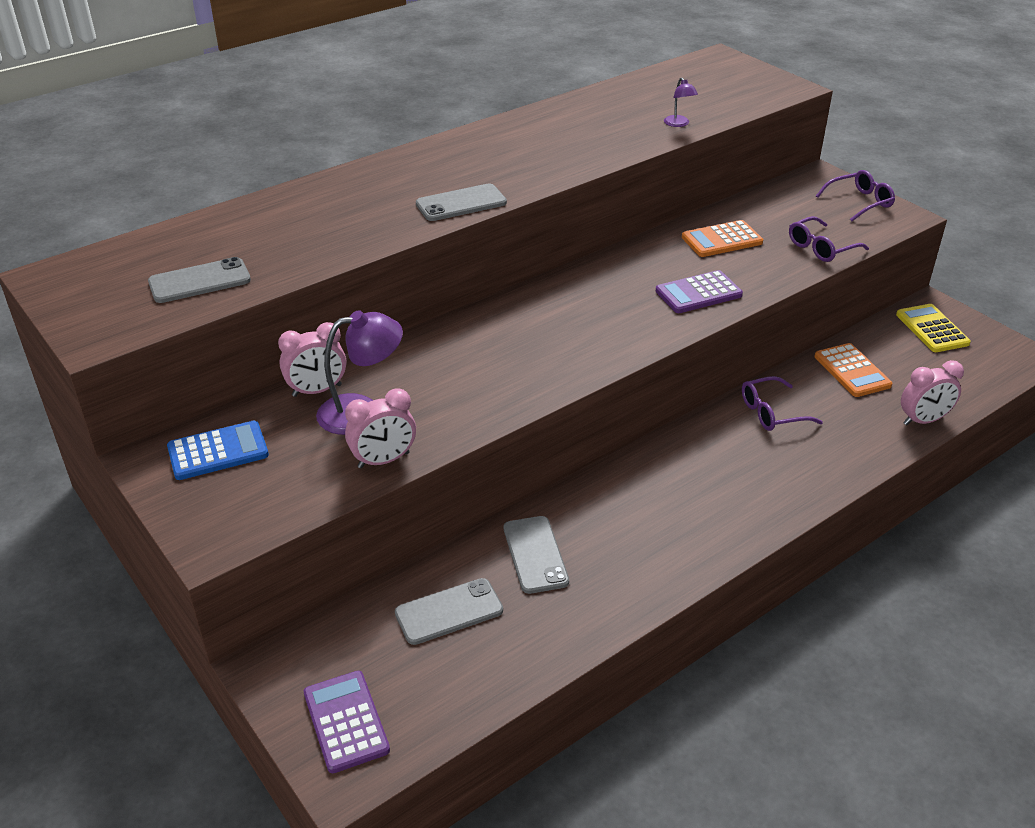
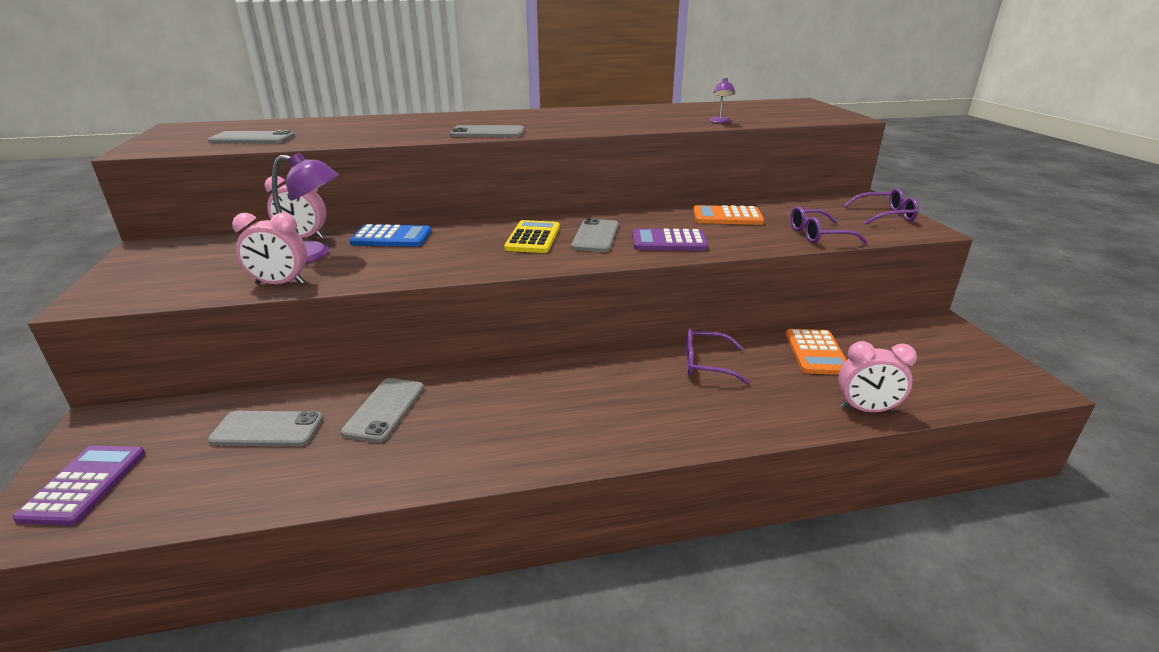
camera: 25 degrees right, 10 degrees down
blue calculator [167,421,269,480] -> blue calculator moved to [350,224,431,247]
yellow calculator [896,304,971,352] -> yellow calculator moved to [504,220,560,253]
none -> grey phone [571,218,618,252]

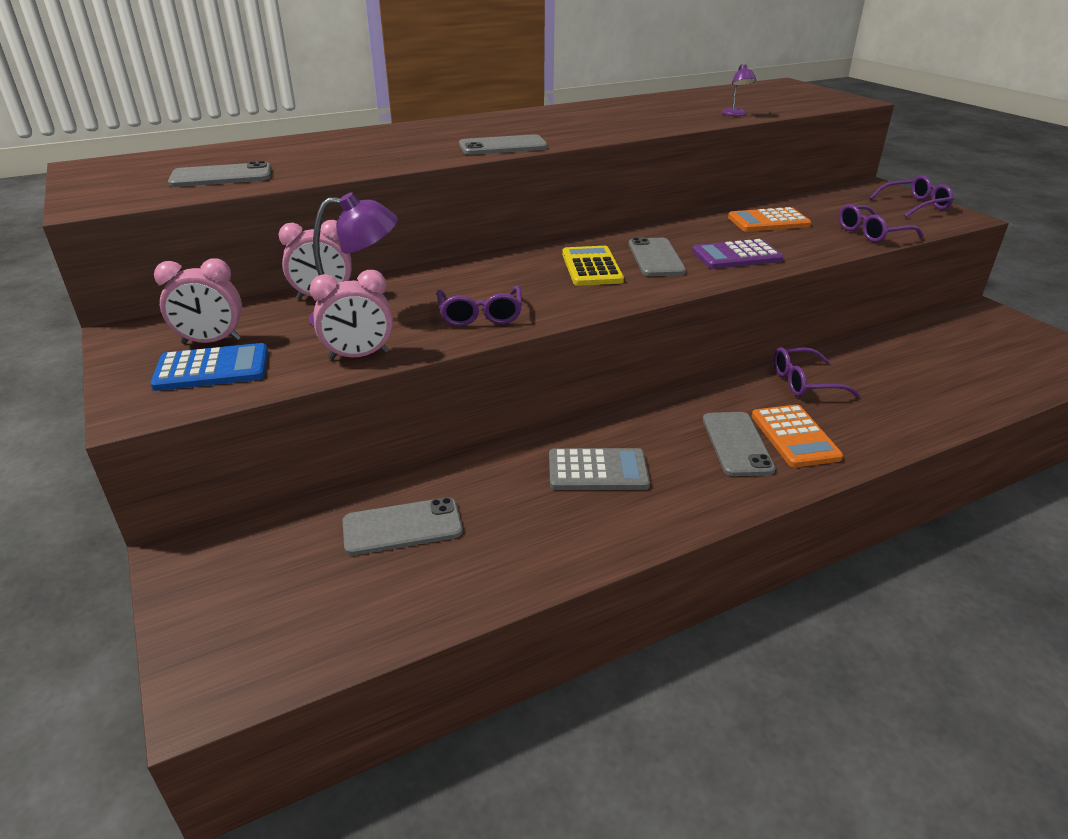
camera: 15 degrees left, 5 degrees up
purple calculator [12,445,145,526] -> none
grey phone [341,378,424,443] -> grey phone moved to [703,412,776,476]
blue calculator [350,224,431,247] -> blue calculator moved to [150,343,268,391]
orange calculator [786,329,847,375] -> orange calculator moved to [751,405,843,467]
pink clock [838,341,917,412] -> pink clock moved to [154,258,242,344]
none -> purple glasses [437,286,522,326]
none -> grey calculator [549,448,650,490]

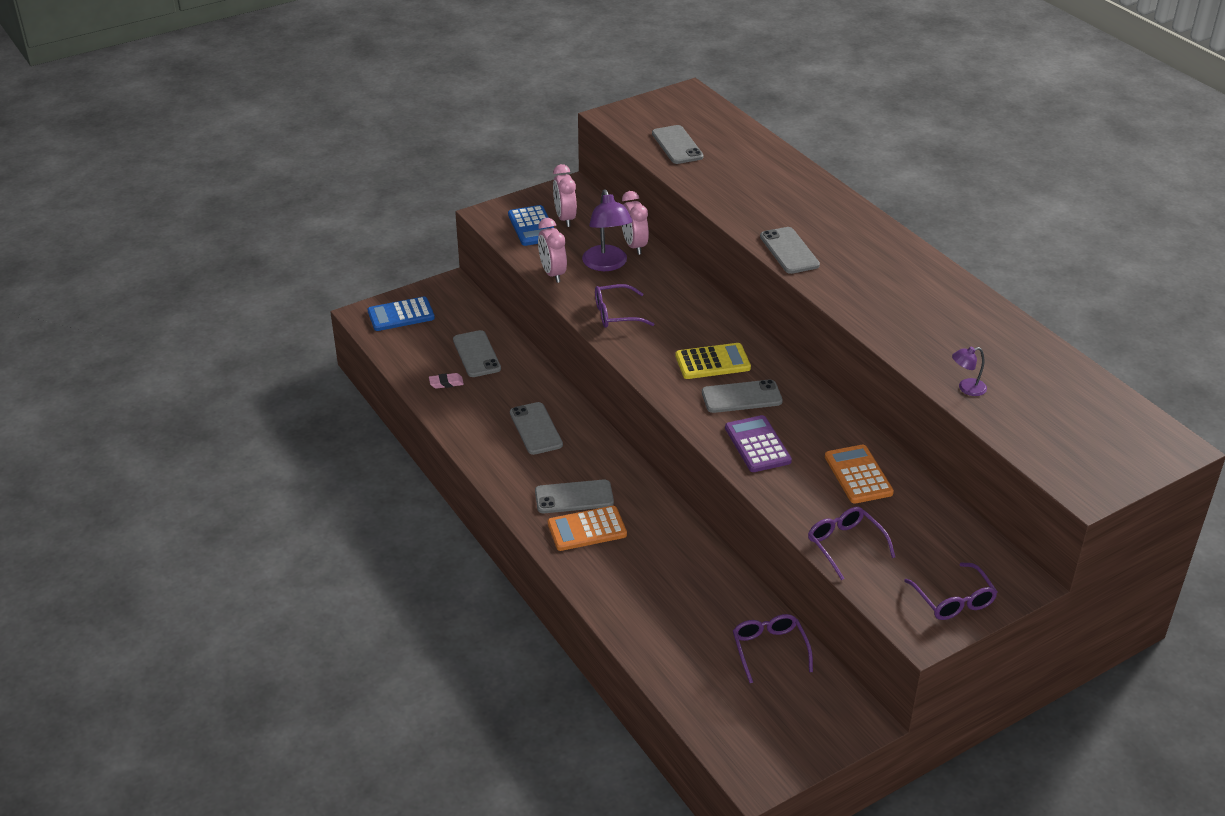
camera: 85 degrees right, 5 degrees up
grey calculator [549,448,650,490] -> grey phone [510,402,563,455]
purple glasses [774,347,860,397] -> purple glasses moved to [733,614,813,683]
none -> blue calculator [368,296,435,331]
none -> pink eraser [429,373,464,389]

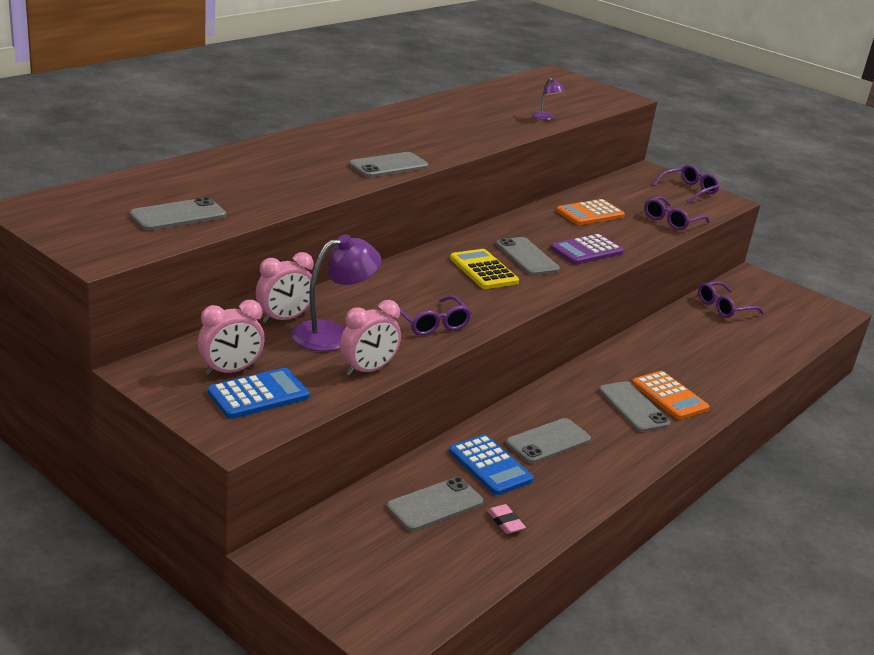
camera: 110 degrees left, 10 degrees down
blue calculator [368,296,435,331] -> blue calculator moved to [449,434,534,495]

